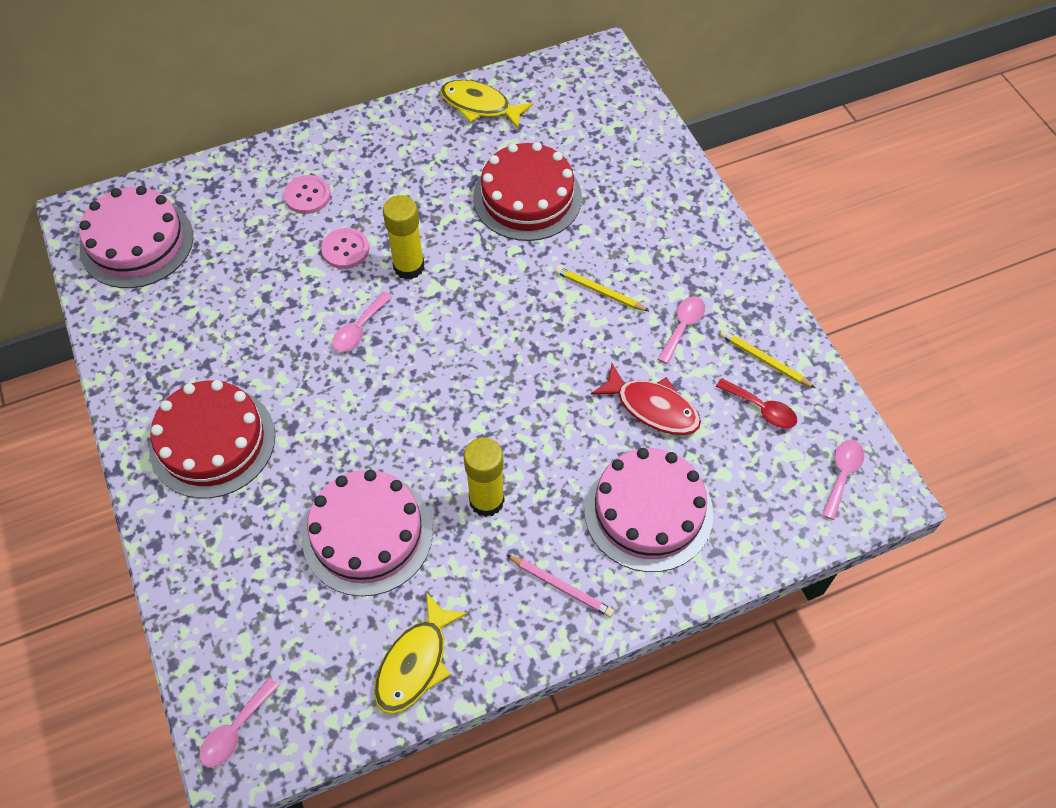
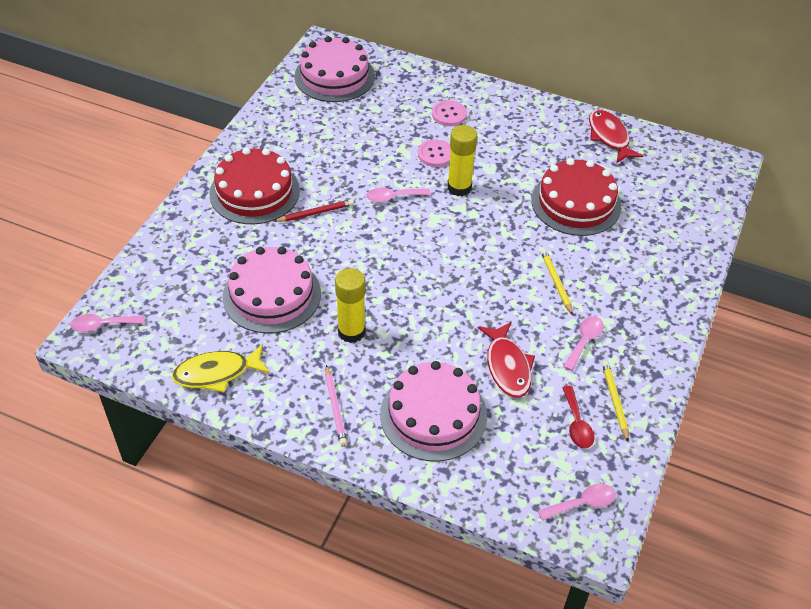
camera: 45 degrees right, 10 degrees down
yellow fish [440,80,533,129] -> red fish [589,109,644,163]
pink spoon [658,296,705,364] -> pink spoon turned 45 degrees counterclockwise [563,316,604,371]
none -> red pencil [273,199,354,222]

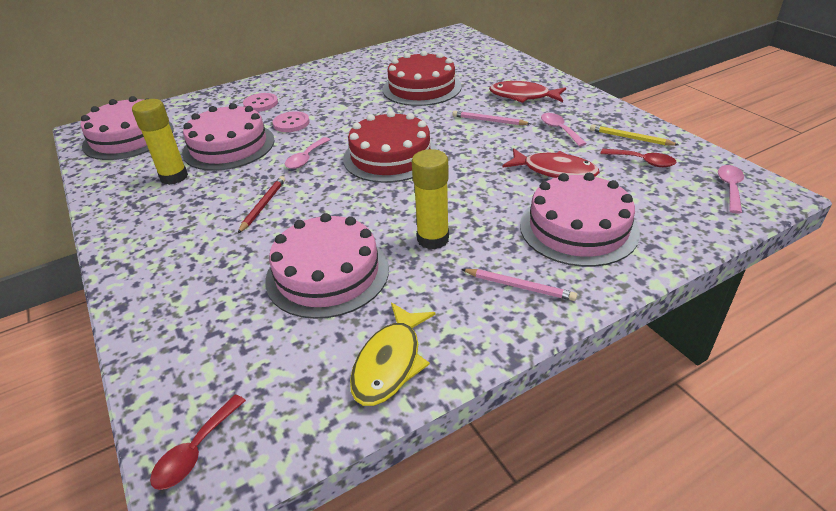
camera: 50 degrees left, 10 degrees down
pink spoon [70,314,145,332] -> red spoon [150,395,246,490]
red cake [209,147,300,224] -> red cake moved to [343,111,438,183]
yellow glue stick [447,125,477,196] -> yellow glue stick moved to [132,99,188,185]
yellow pencil [541,249,573,315] -> pink pencil [453,111,531,125]
red fish [589,109,644,163] -> red fish moved to [489,81,566,103]
none -> pink cake [182,103,275,171]

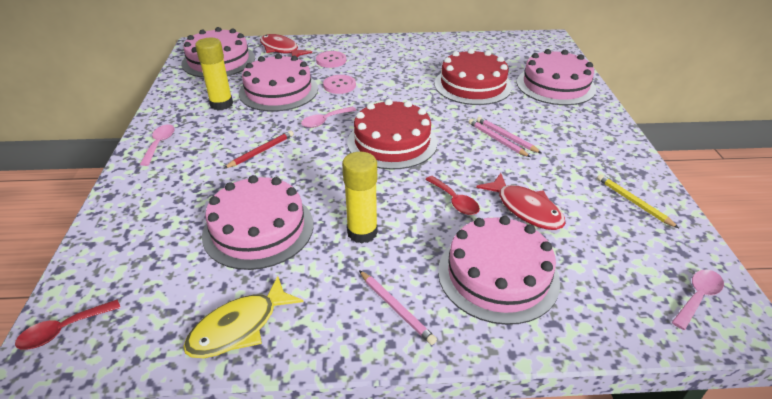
camera: 25 degrees right, 0 degrees up
red fish [489,81,566,103] -> red fish moved to [260,34,312,57]
pink spoon [541,113,587,146] -> pink spoon moved to [140,124,174,166]
red spoon [600,149,676,167] -> red spoon moved to [425,176,480,215]
none -> pink pencil [468,119,530,157]
none -> pink cake [517,49,596,105]

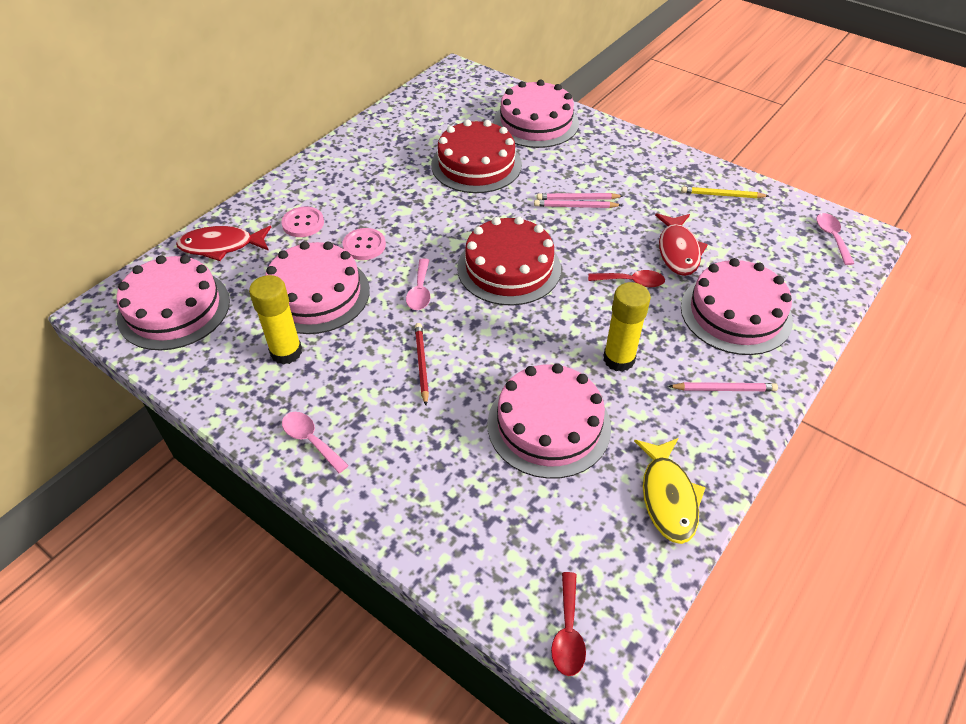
camera: 50 degrees left, 10 degrees up
red fish [476,173,566,230] -> red fish turned 90 degrees clockwise [655,213,708,276]

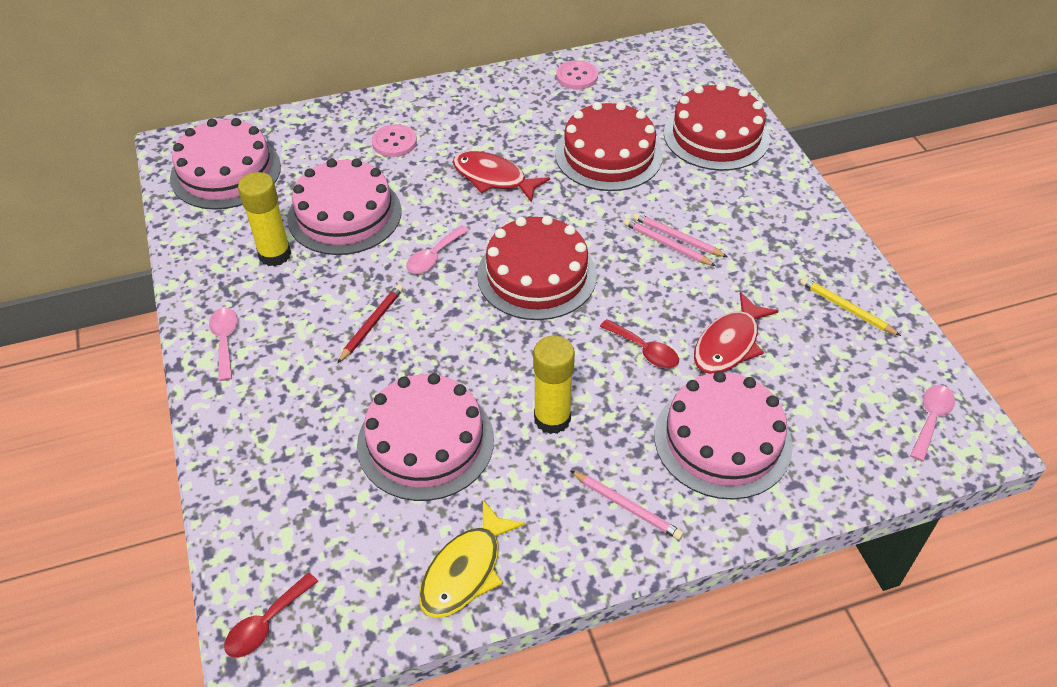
camera: 35 degrees right, 0 degrees up
red fish [176,226,271,261] -> red fish moved to [453,151,550,203]
pink button [342,228,386,260] -> pink button moved to [556,60,598,90]
pink cake [493,79,579,148] -> red cake [664,83,770,171]

